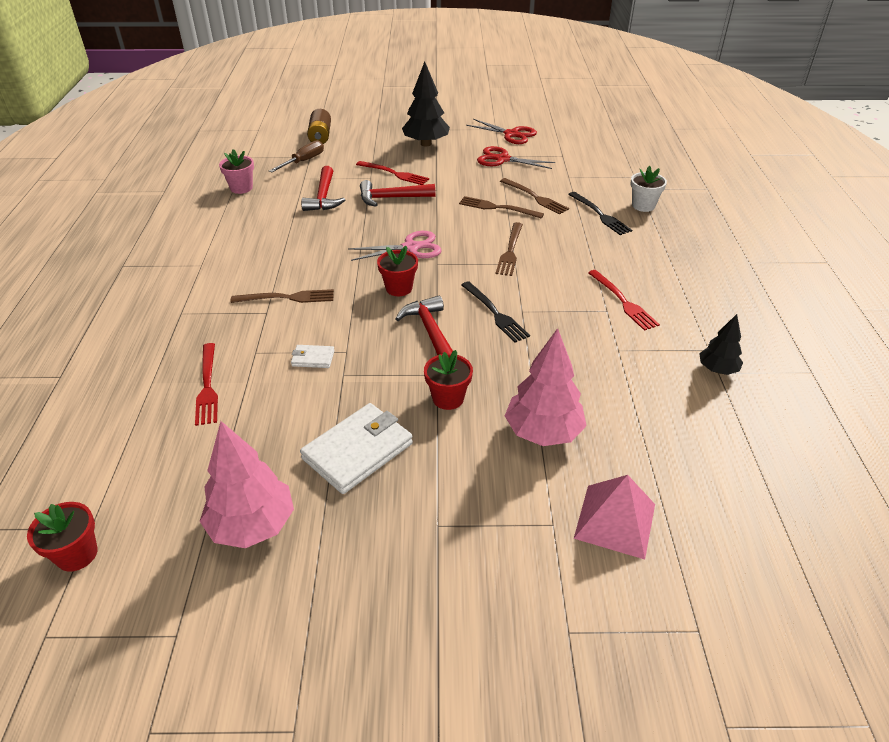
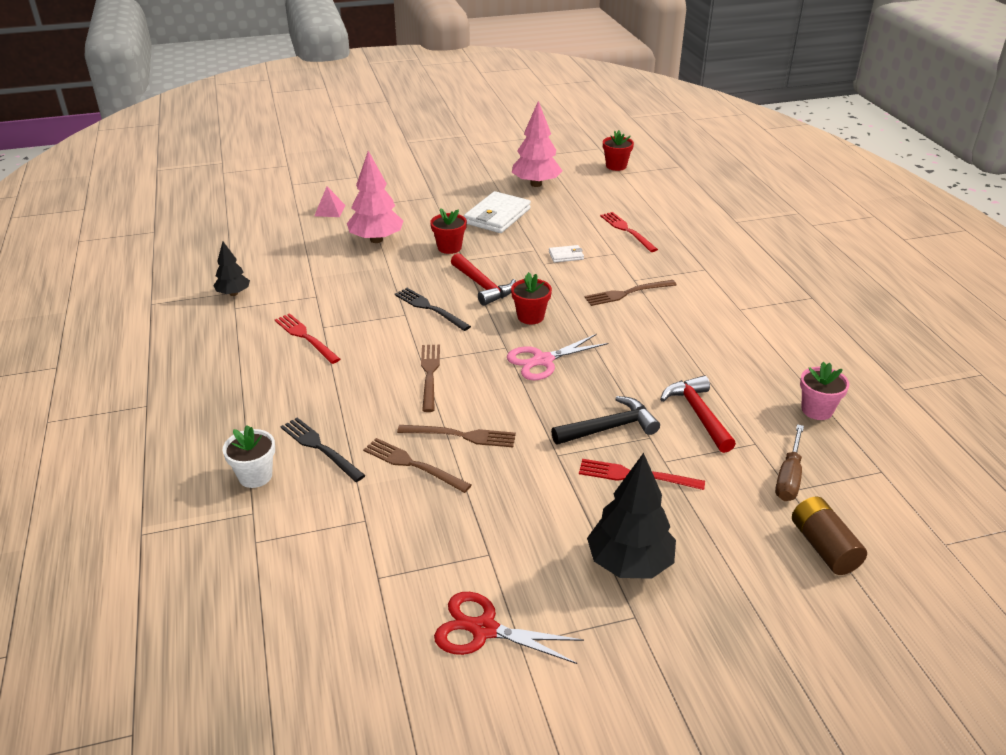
camera: 165 degrees right, 5 degrees down
red hammer [360,180,436,207] -> black hammer [551,396,660,445]
red scissors [477,146,555,169] -> none
pink pyramid [574,475,655,559] -> pink pyramid [314,187,346,217], size x0.62

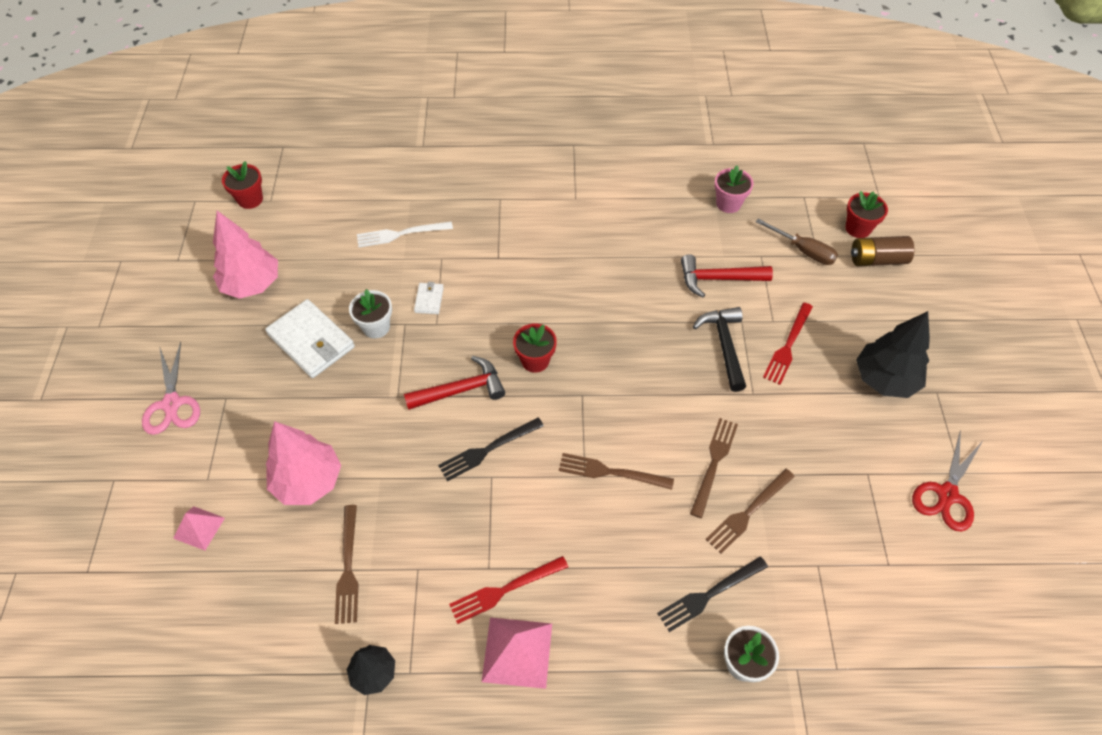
camera: 75 degrees left, 20 degrees up
red flower pot [430,208,467,254] -> red flower pot moved to [845,191,888,238]
pink scissors [507,334,608,380] -> pink scissors moved to [142,342,200,435]
brown fork [585,280,677,306] -> brown fork moved to [335,505,359,624]
red fork [600,212,658,252] -> white fork [357,221,453,247]
none -> white flower pot [349,289,392,339]
none -> pink pyramid [481,617,552,689]

